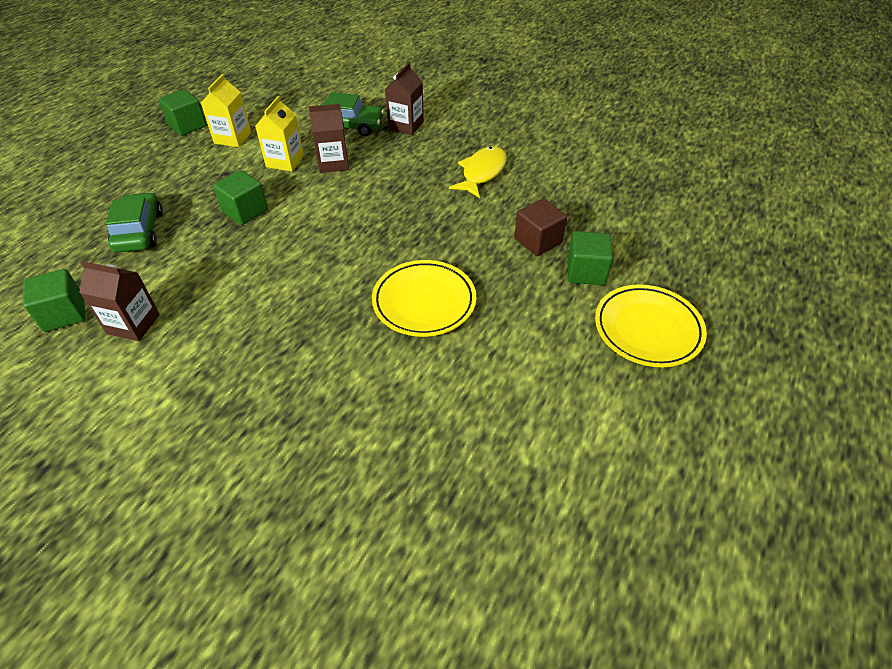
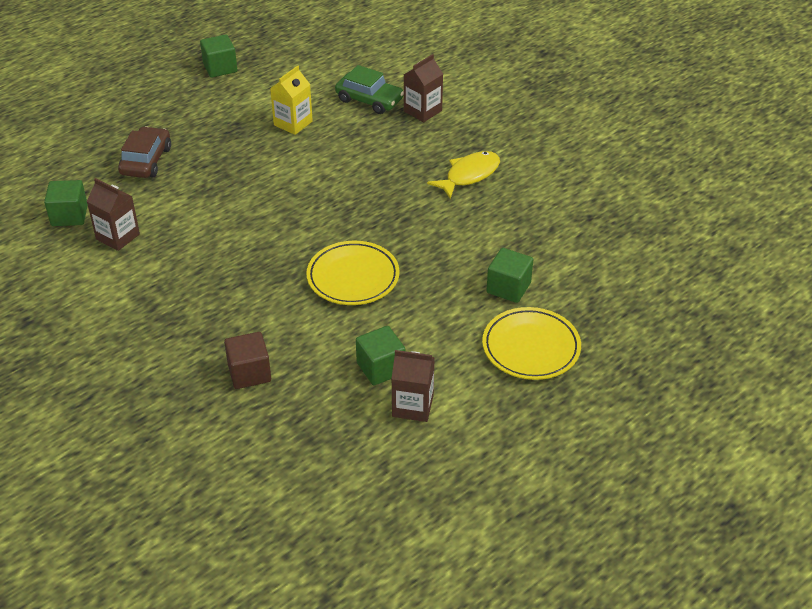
camera: 20 degrees right, 5 degrees down
green car [106,192,163,253] -> brown car [118,126,171,178]
yellow carton [201,74,251,147] -> none
green cube [213,170,268,225] -> green cube moved to [356,326,406,386]
brown carton [309,104,349,173] -> brown carton moved to [391,350,435,422]
brown cube [514,199,567,256] -> brown cube moved to [224,332,271,389]

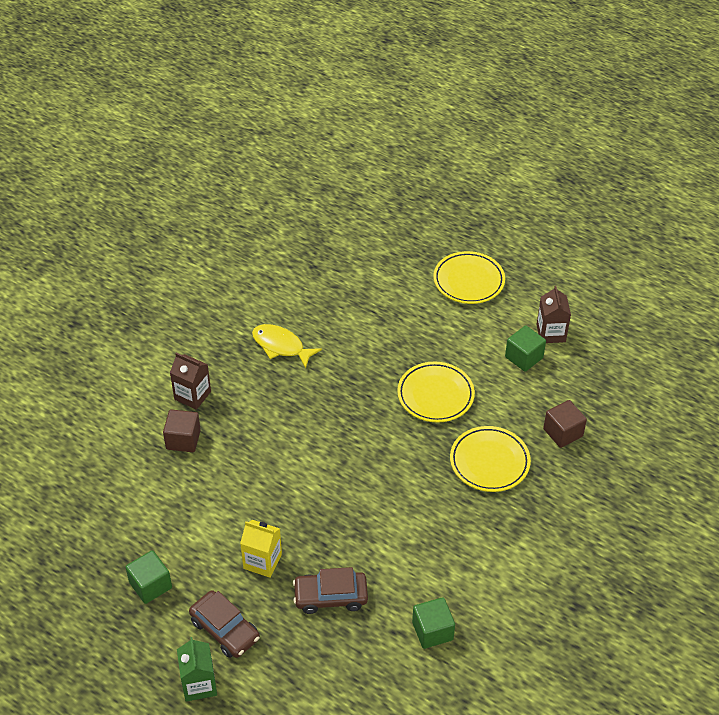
camera: 105 degrees left, 5 degrees up
brown carton [86,178,140,251] -> none
yellow carton [270,65,313,135] -> yellow carton moved to [240,520,282,578]
green car [335,65,404,114] -> brown cube [163,409,201,452]
green cube [486,248,533,303] -> none
none -> green carton [177,637,217,702]
none -> brown car [189,590,260,658]
none -> yellow plate [450,426,531,492]

